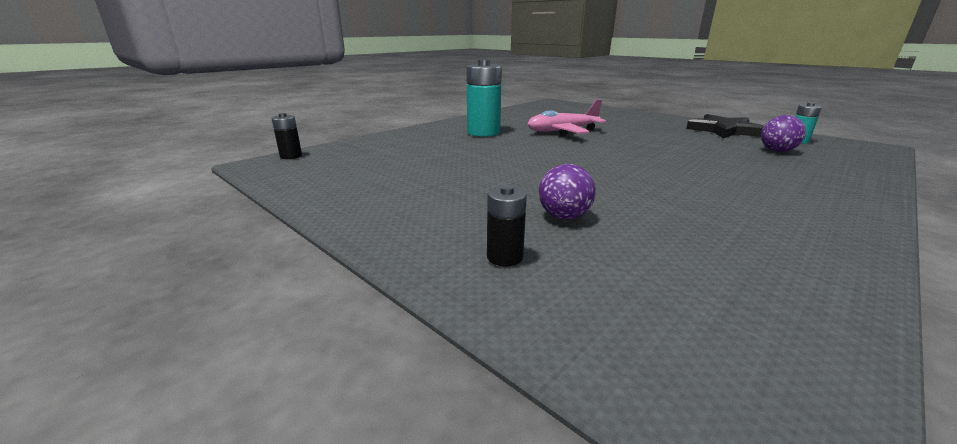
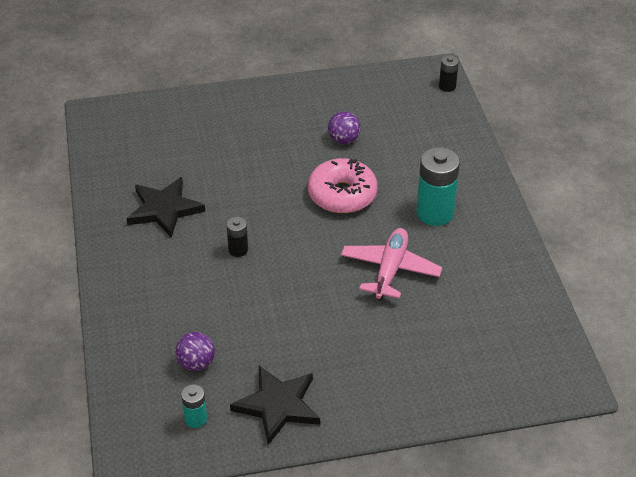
camera: 125 degrees right, 20 degrees up
black battery [487,185,527,266] -> black battery moved to [226,217,248,257]
purple ball [539,164,596,220] -> purple ball moved to [328,111,361,144]
none -> black star [126,177,205,238]
none -> pink donut [308,158,378,213]

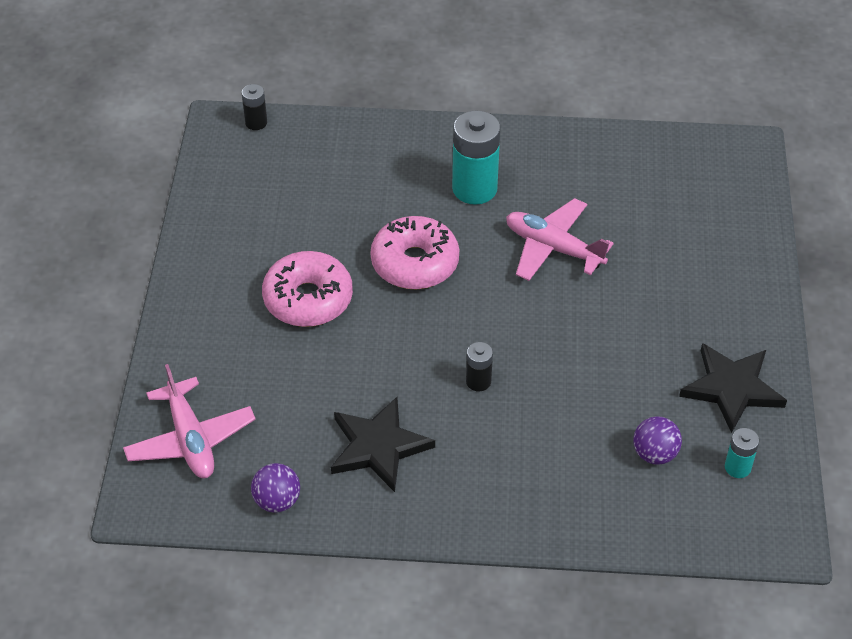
camera: 75 degrees left, 5 degrees up
purple ball [328,111,361,144] -> purple ball moved to [251,463,300,513]
none -> pink plane [123,364,256,478]
none -> pink donut [262,251,353,327]

